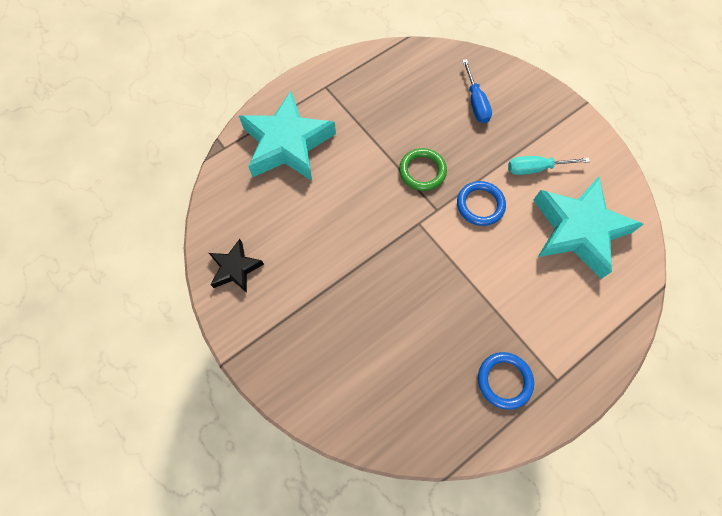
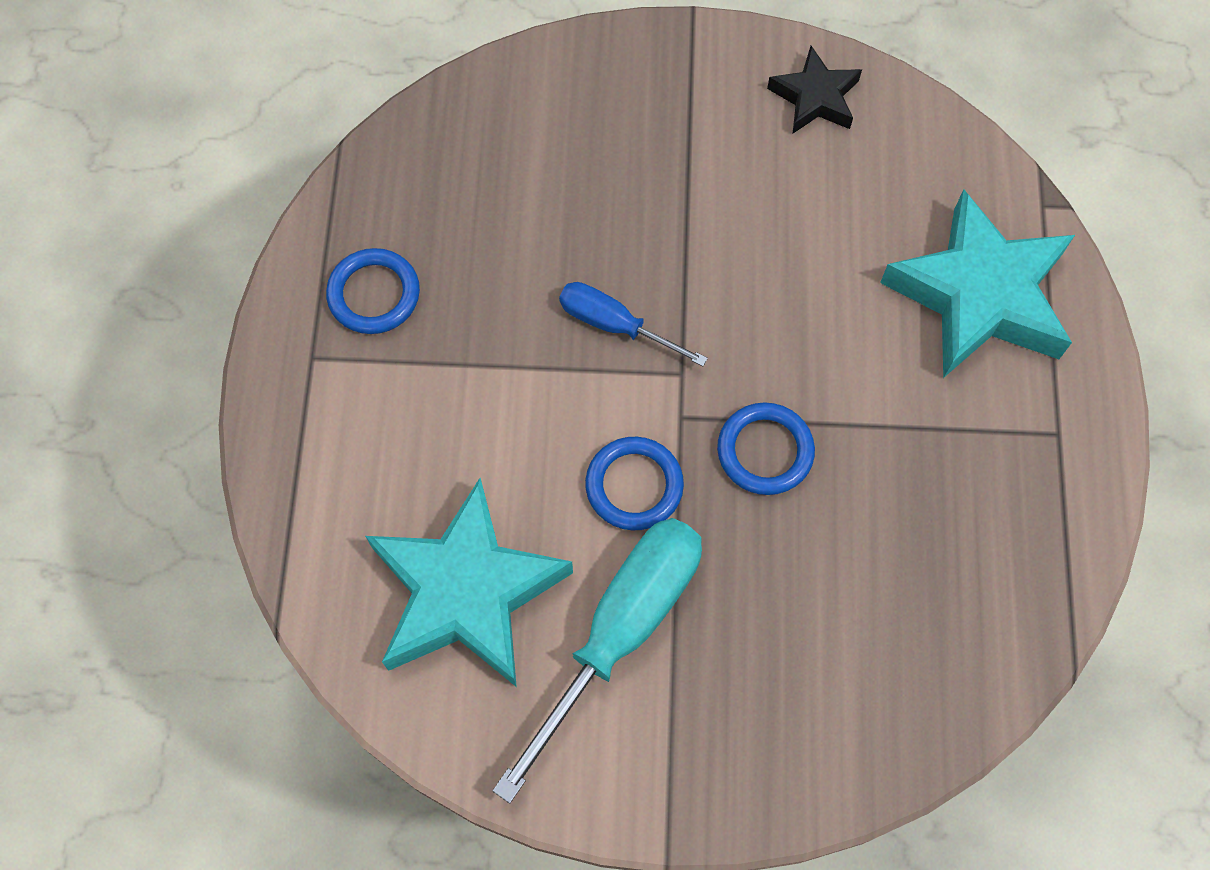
camera: 130 degrees right, 0 degrees up
green ring [399,148,447,191] -> blue ring [717,402,815,495]
blue screwdriver [462,59,492,123] -> blue screwdriver moved to [559,282,708,367]
turquoise screwdriver [508,156,590,175] -> turquoise screwdriver [493,518,702,804], size x1.84

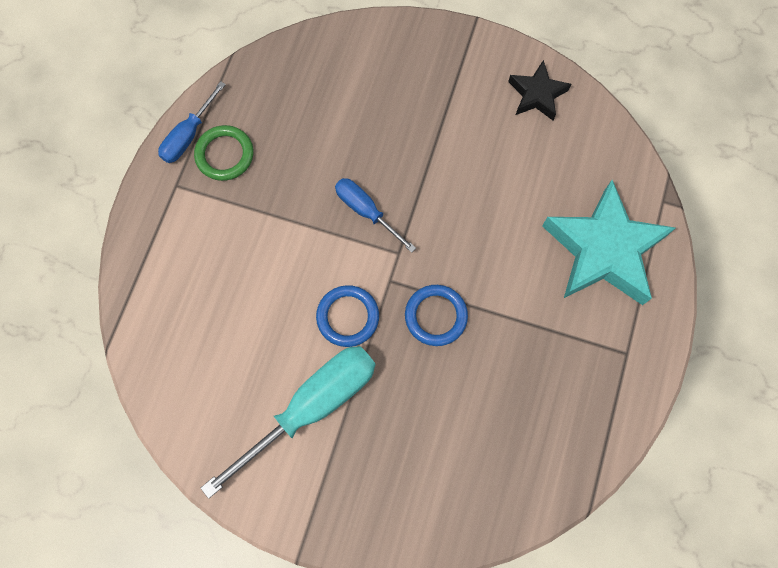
camera: 15 degrees right, 5 degrees up
blue ring [326,248,420,334] -> green ring [194,125,254,181]
turquoise star [365,478,573,687] -> none
none -> blue screwdriver [158,81,226,163]

